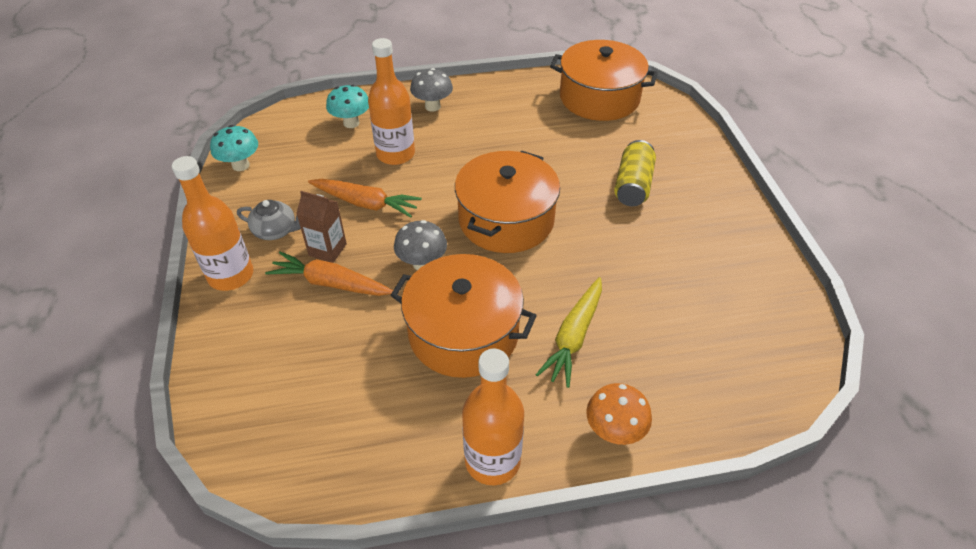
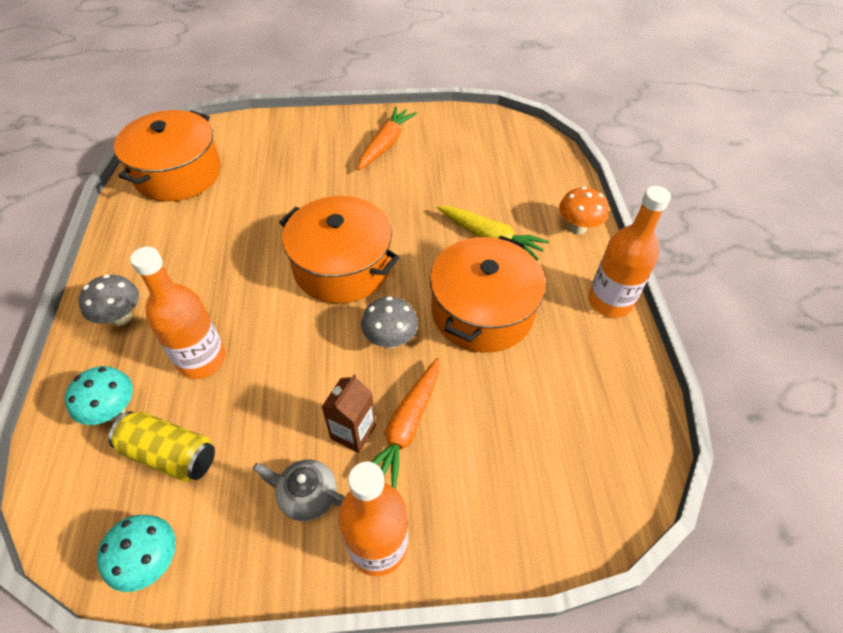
camera: 85 degrees left, 5 degrees up
grey teapot [237,200,301,240] -> grey teapot turned 90 degrees counterclockwise [253,460,345,521]
orange carrot [308,179,422,218] -> orange carrot moved to [358,107,417,170]
yellow can [614,140,656,206] -> yellow can moved to [108,411,215,482]

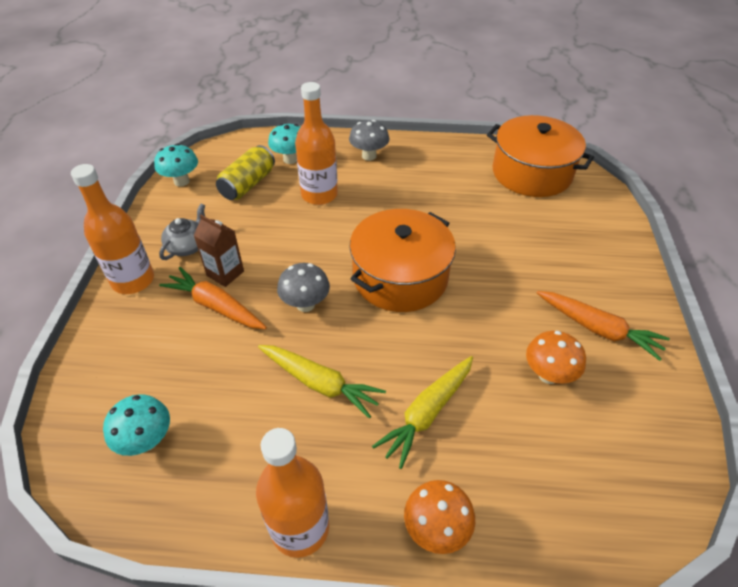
camera: 100 degrees right, 5 degrees down
orange pot [430,236,546,353] -> yellow carrot [258,345,386,419]
none -> turquoise mushroom [103,394,170,456]
none -> orange mushroom [526,331,586,384]

